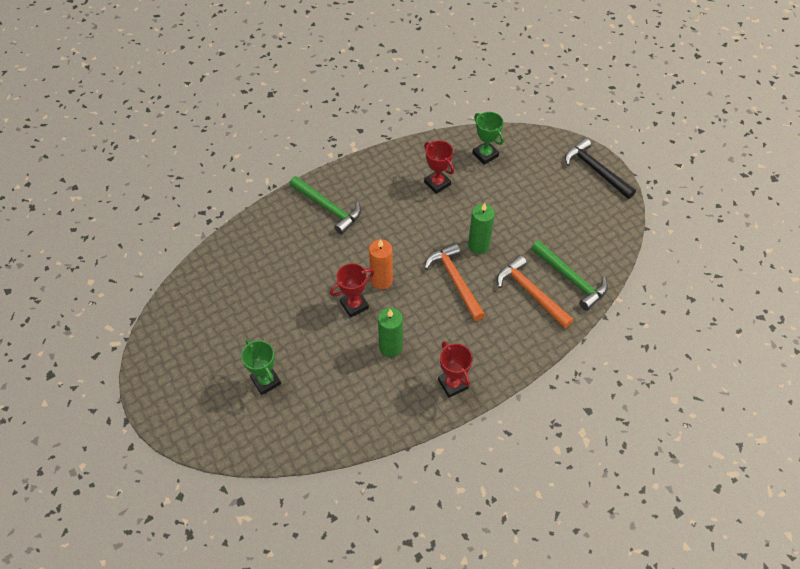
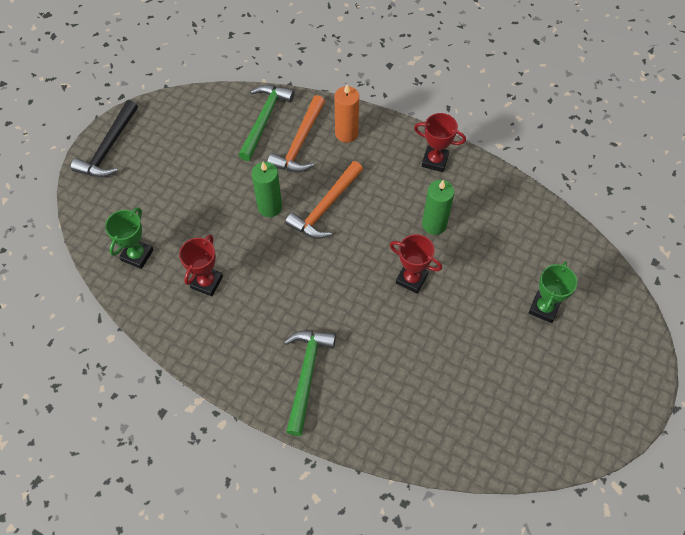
camera: 120 degrees left, 5 degrees up
orange candle [369,239,393,290] -> orange candle moved to [335,85,359,143]
red trophy [438,341,473,398] -> red trophy turned 75 degrees clockwise [414,113,466,172]

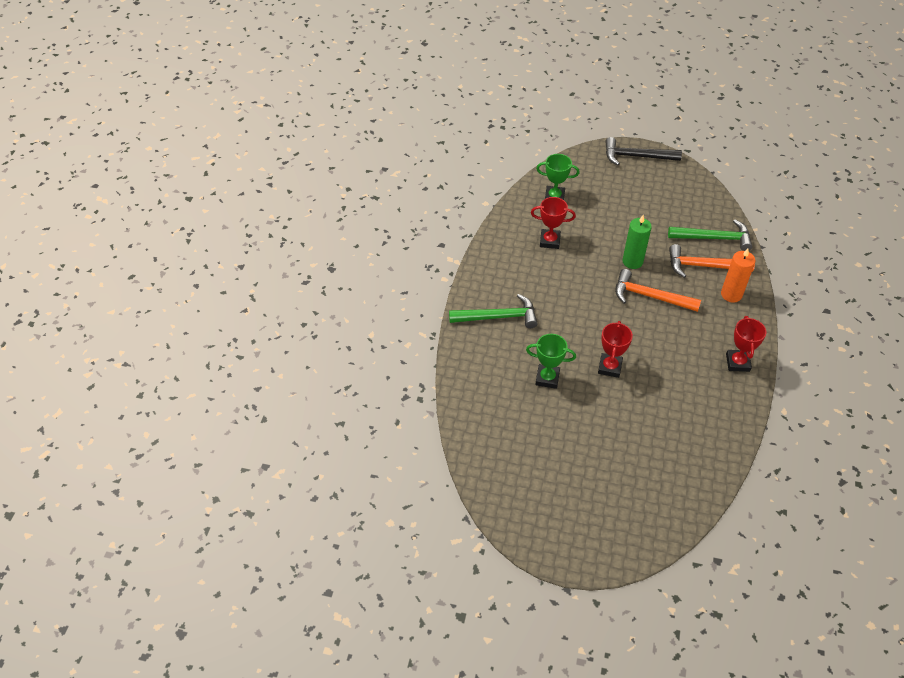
camera: 75 degrees right, 10 degrees down
green candle [422,180,454,235] -> none
green trophy [529,261,577,323] -> green trophy moved to [526,334,576,389]

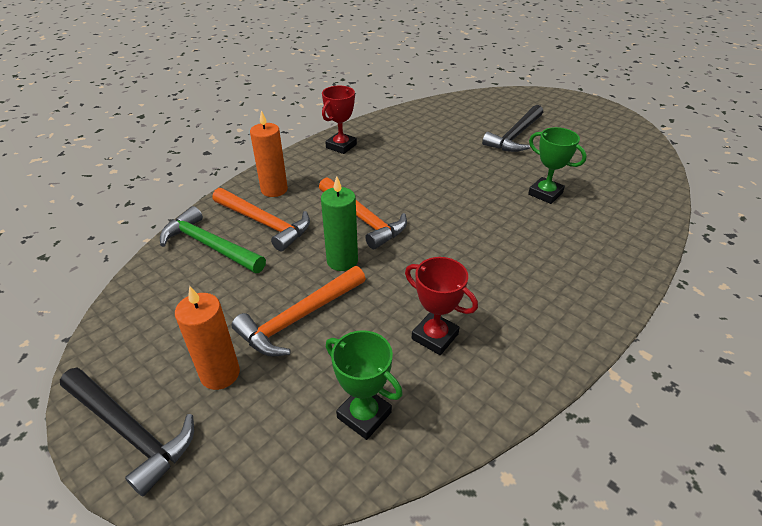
camera: 150 degrees left, 10 degrees down
green hammer [449,294,538,328] -> none
red trophy [598,321,633,378] -> none
none -> orange candle [175,286,240,390]
none -> orange hammer [232,266,366,357]
none -> black hammer [482,105,543,152]

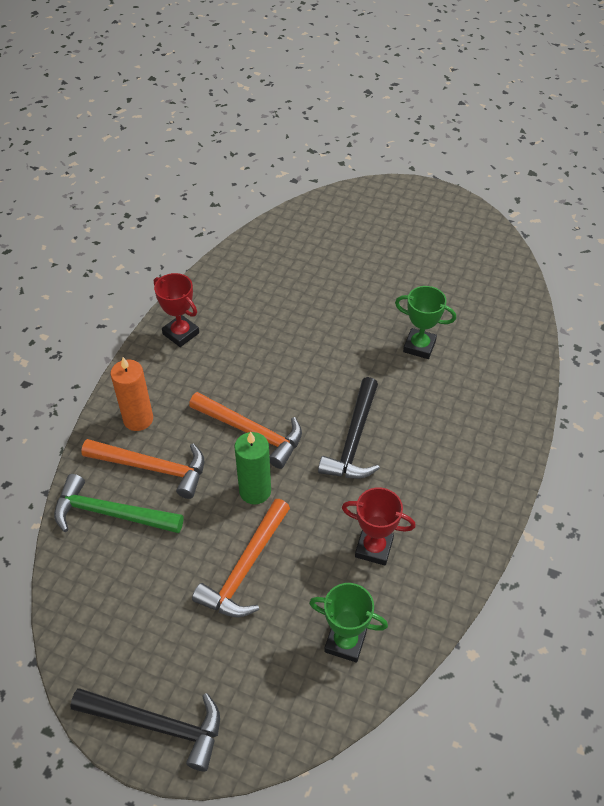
camera: 20 degrees left, 10 degrees up
orange candle [175,286,240,390] -> none
red trophy [322,86,357,154] -> red trophy turned 60 degrees counterclockwise [154,273,199,347]
black hammer [482,105,543,152] -> black hammer moved to [318,377,380,479]

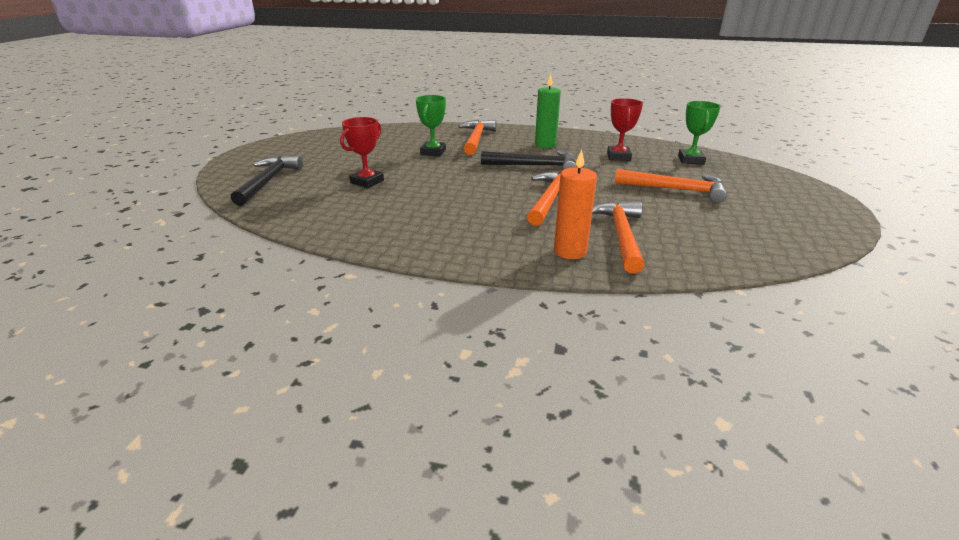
camera: 100 degrees left, 20 degrees down
green hammer [54,474,183,533] -> none
black hammer [70,688,220,771] -> black hammer moved to [231,156,303,206]
red trophy [154,273,199,347] -> red trophy moved to [340,117,384,188]
green candle [234,431,271,504] -> green candle moved to [535,74,561,148]
none -> orange hammer [458,120,496,155]

